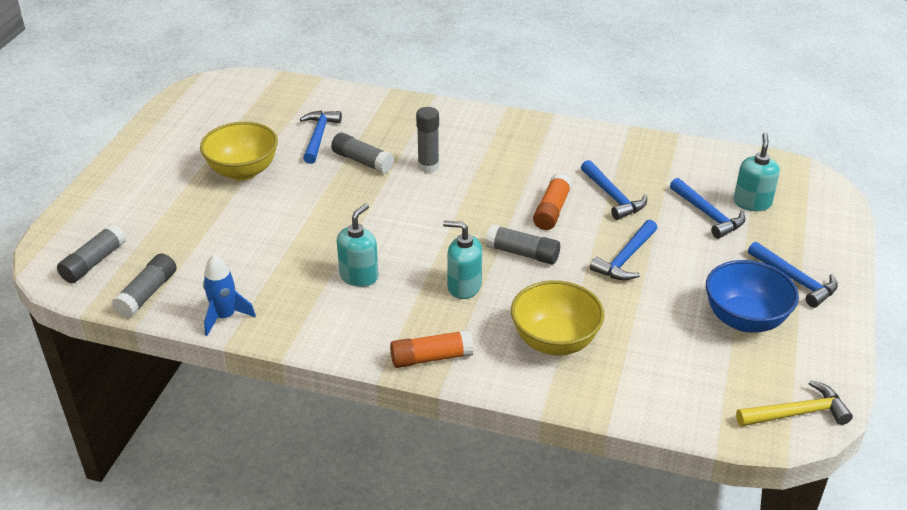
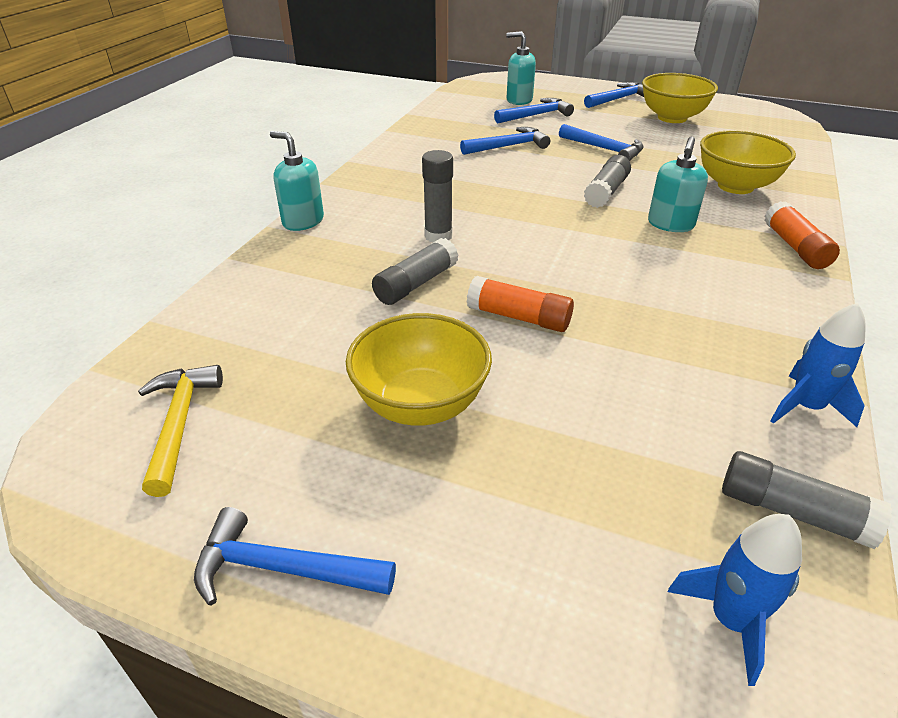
camera: 85 degrees left, 0 degrees up
grey glue stick [57,224,126,283] -> blue rocket [668,514,802,686]
blue hammer [300,111,342,164] -> blue hammer moved to [194,507,396,605]
turquoise soap dispenser [337,203,379,287] -> turquoise soap dispenser moved to [270,131,324,231]
orange glue stick [533,173,572,230] -> orange glue stick moved to [467,276,574,332]
blue bowl [706,260,799,333] -> yellow bowl [642,73,718,123]
yellow hammer [736,380,853,426] -> yellow hammer moved to [138,365,223,497]

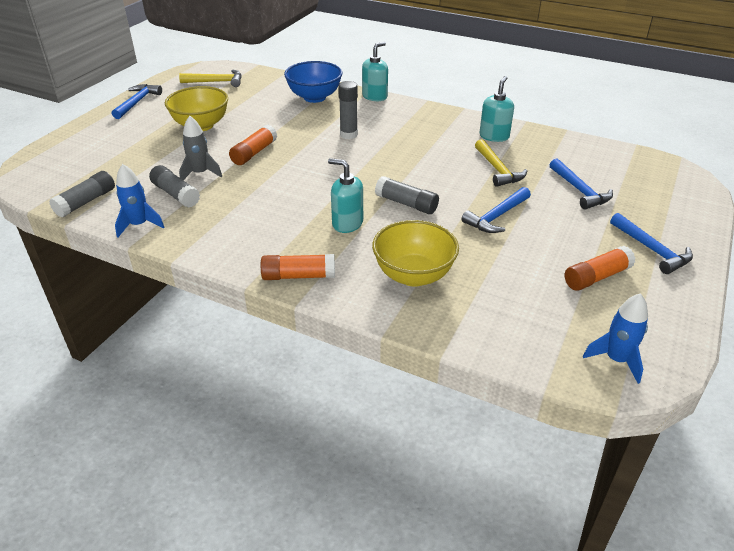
camera: 95 degrees right, 0 degrees up
grey glue stick [372,238,458,305] -> grey glue stick moved to [149,165,200,208]
blue hammer [460,127,550,155] -> yellow hammer [475,139,527,187]
turquoise soap dispenser [506,31,536,105] -> turquoise soap dispenser moved to [479,76,514,142]
yellow bowl [642,73,718,123] -> orange glue stick [565,246,635,291]
blue rocket [668,514,802,686] -> blue rocket moved to [583,293,648,384]
none -> grey rocket [179,116,222,180]
none -> blue bowl [284,61,342,103]

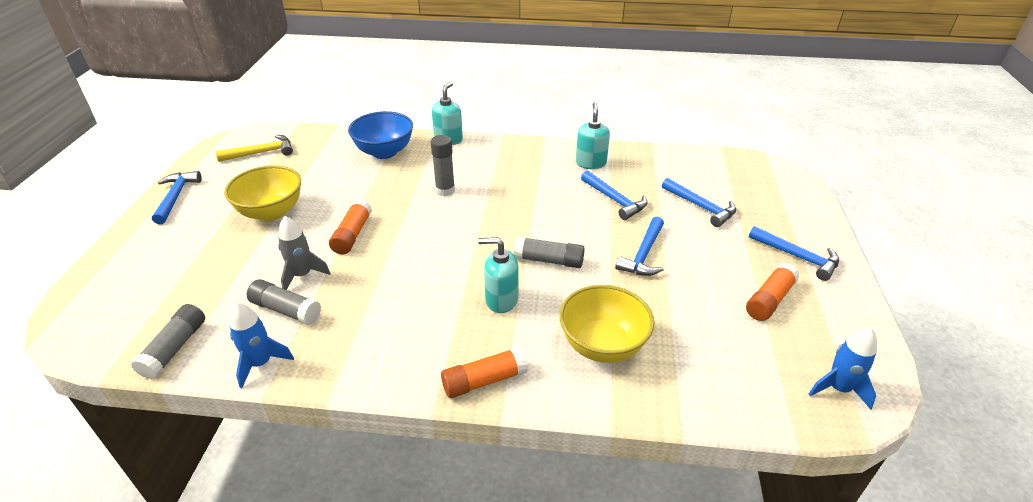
camera: 20 degrees left, 0 degrees up
yellow hammer [475,139,527,187] -> blue hammer [581,171,647,220]

